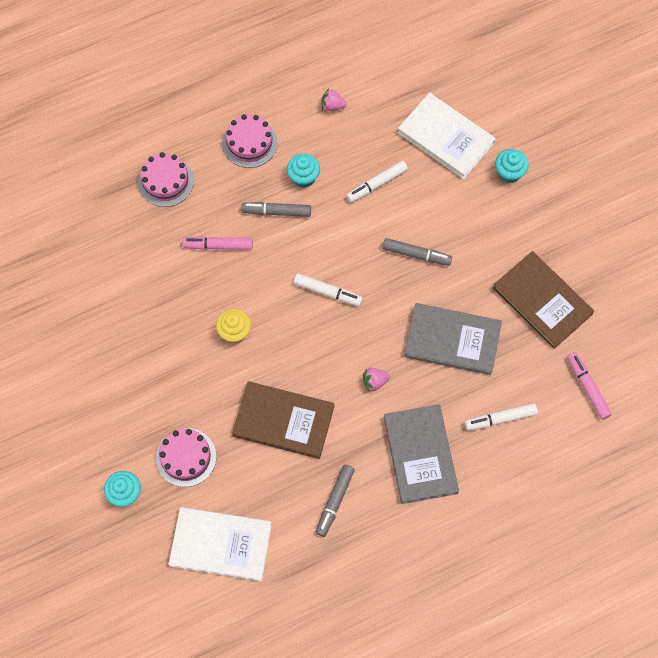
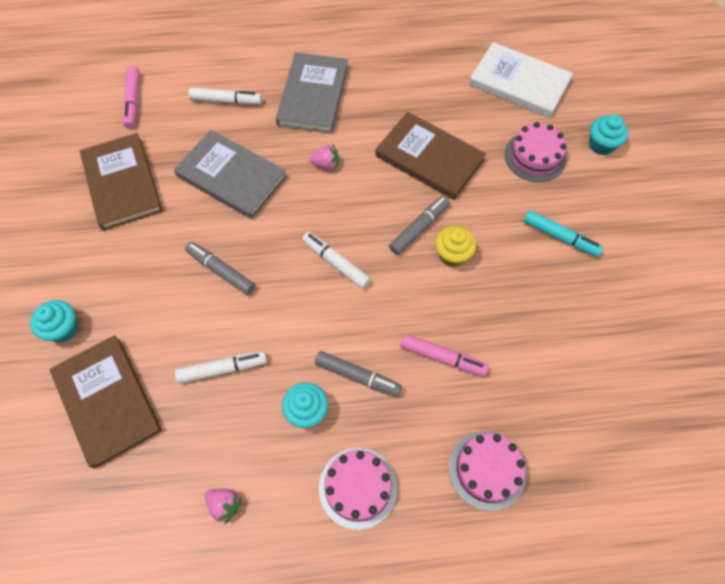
camera: 160 degrees left, 5 degrees down
grey marker [316,465,355,537] -> grey marker moved to [389,196,450,255]
white book [397,93,496,179] -> brown book [50,335,162,469]
none -> turquoise marker [523,210,604,257]

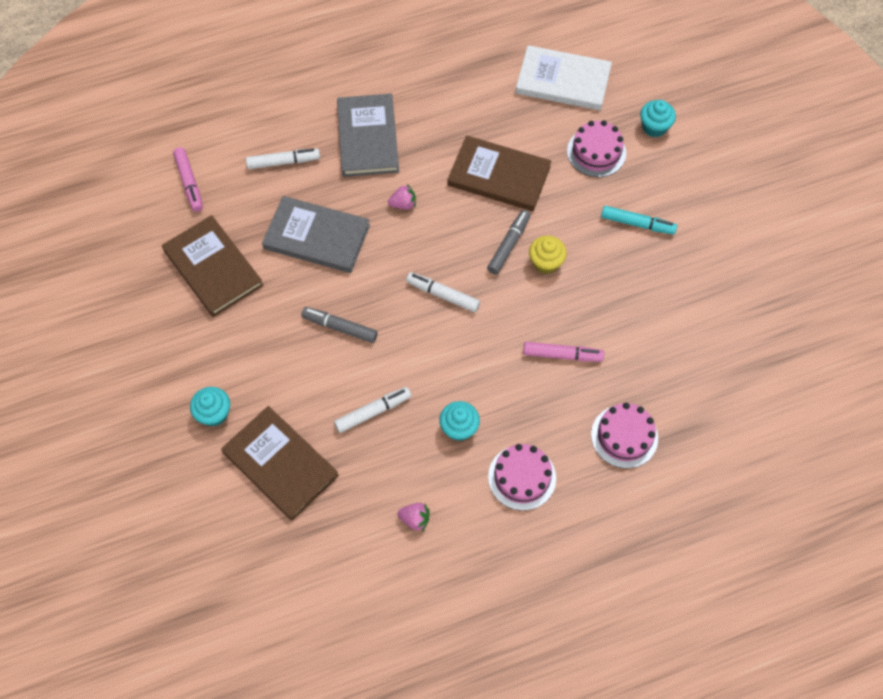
camera: 15 degrees left, 0 degrees up
grey marker [315,351,402,397] -> none

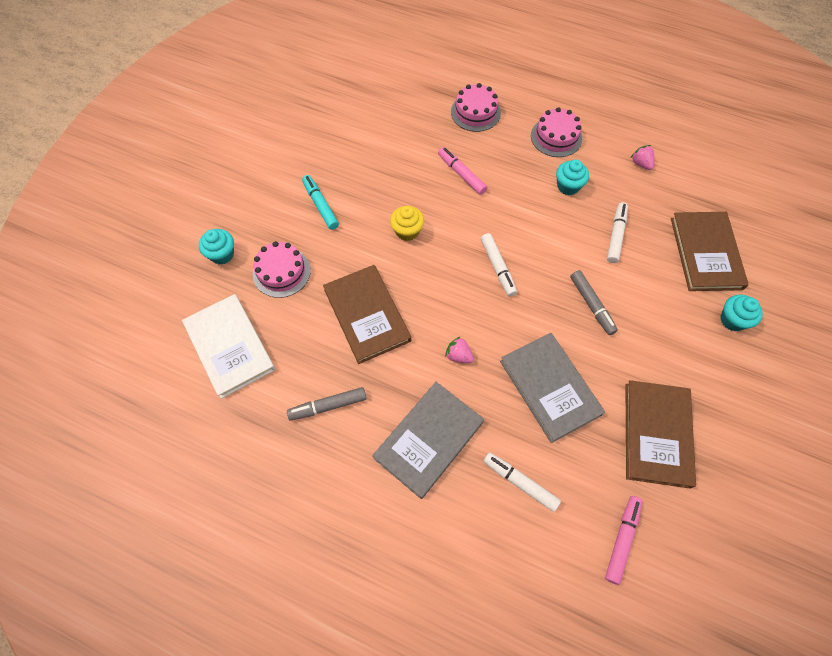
camera: 135 degrees left, 0 degrees up
white marker [334,387,412,433] -> white marker turned 90 degrees clockwise [607,202,628,263]
grey marker [487,210,531,274] -> grey marker moved to [287,387,367,421]

